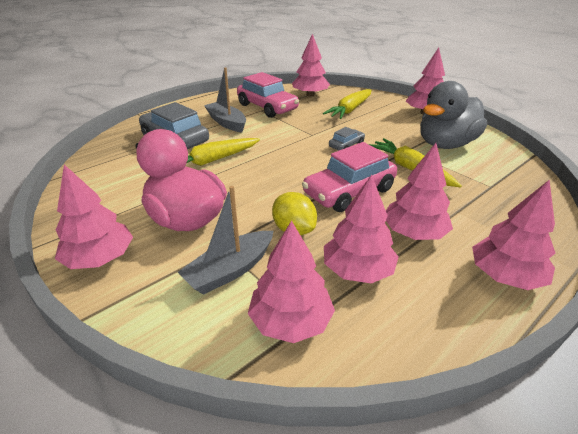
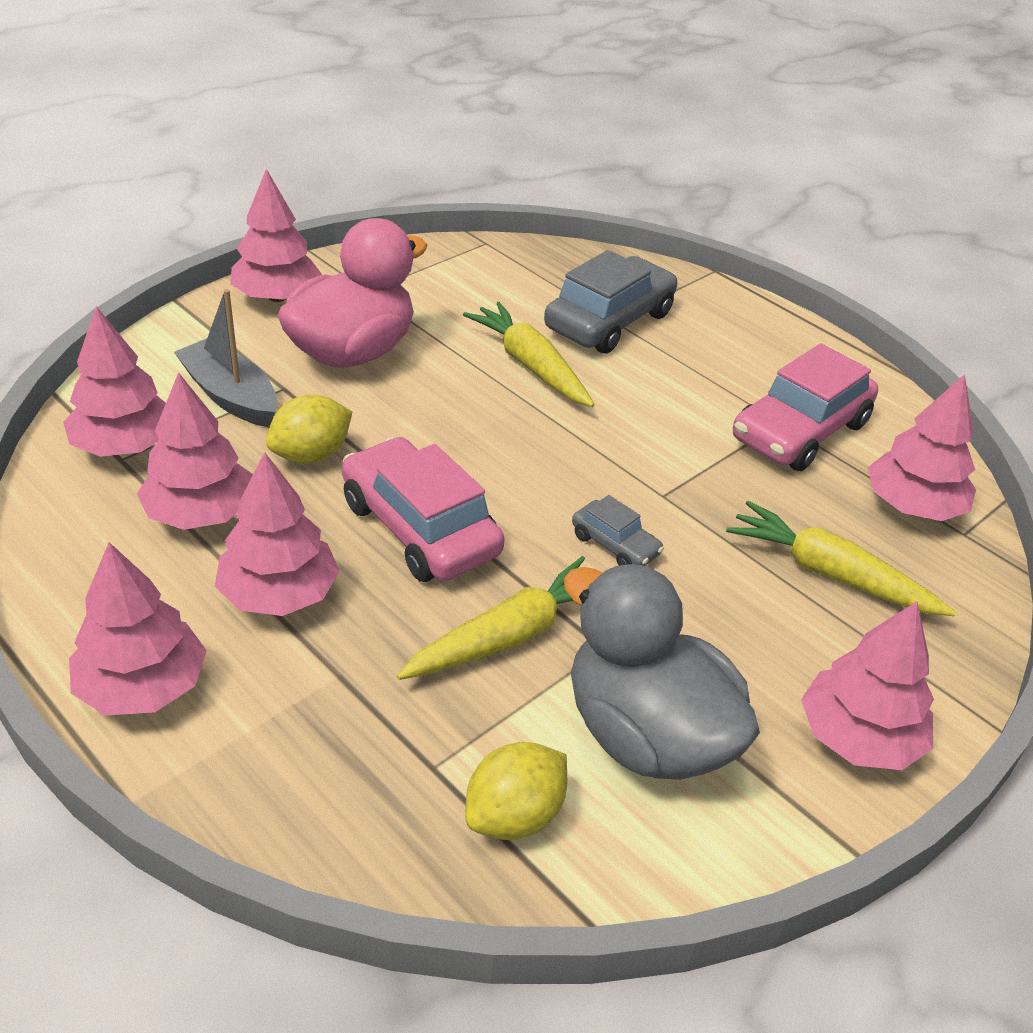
camera: 85 degrees right, 5 degrees up
grey boat [204,67,246,132] -> none
none -> yellow lemon [465,742,567,840]

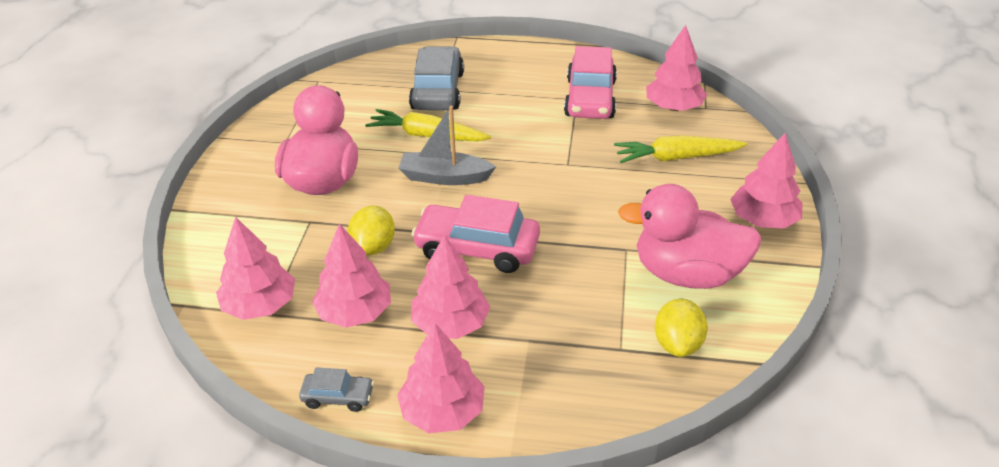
camera: 35 degrees left, 0 degrees up
grey boat [174,289,278,427] -> grey boat moved to [398,106,496,185]
pink tree [230,169,322,302] -> none
yellow carrot [397,556,585,680] -> none
grey duck [564,563,760,780] -> pink duck [618,184,762,289]
grey car [572,495,664,566] -> grey car moved to [299,367,374,412]

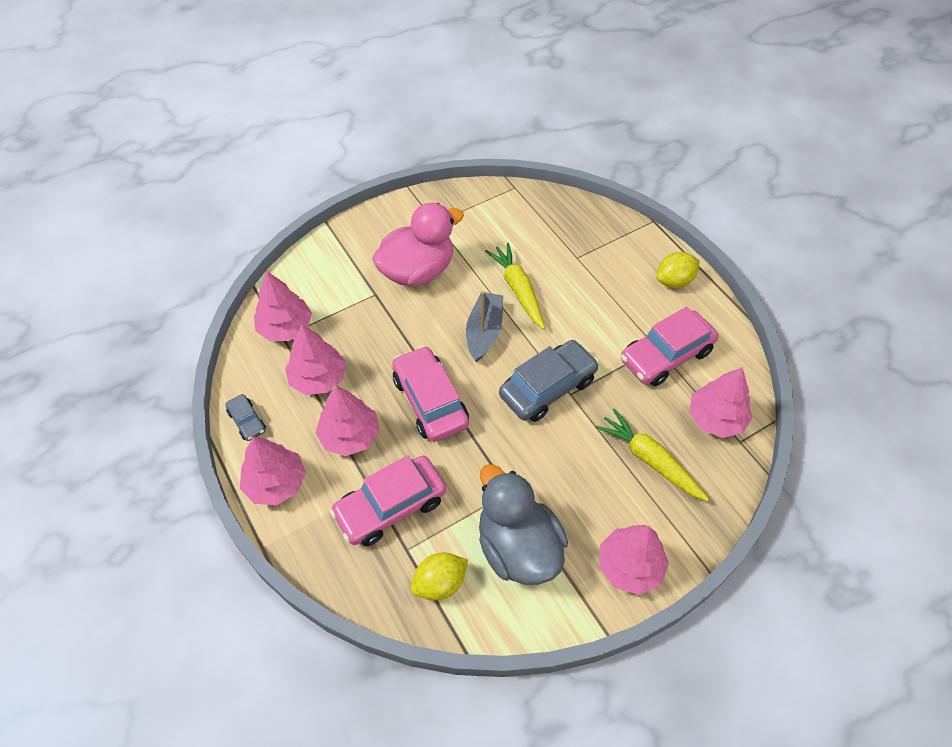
camera: 50 degrees right, 15 degrees up
yellow lemon [348,206,395,255] -> yellow lemon moved to [657,252,700,288]
grey boat [398,106,496,185] -> grey boat turned 45 degrees clockwise [466,291,503,362]
grey car [409,46,464,110] -> grey car moved to [499,340,599,422]
pink duck [618,184,762,289] -> grey duck [479,464,568,585]
none -> pink car [330,455,446,546]

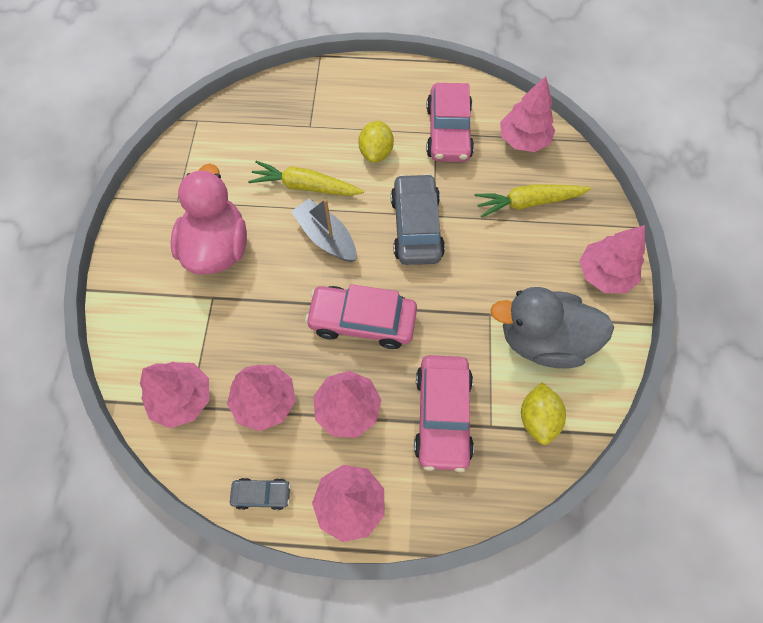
camera: 55 degrees left, 10 degrees up
yellow lemon [657,252,700,288] -> yellow lemon moved to [358,121,394,163]

